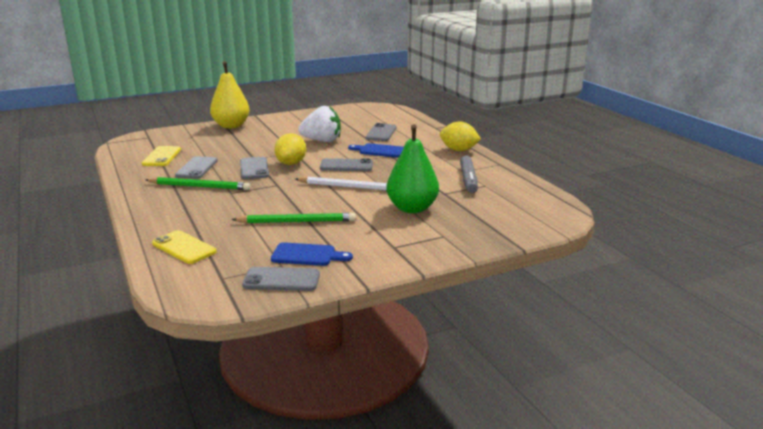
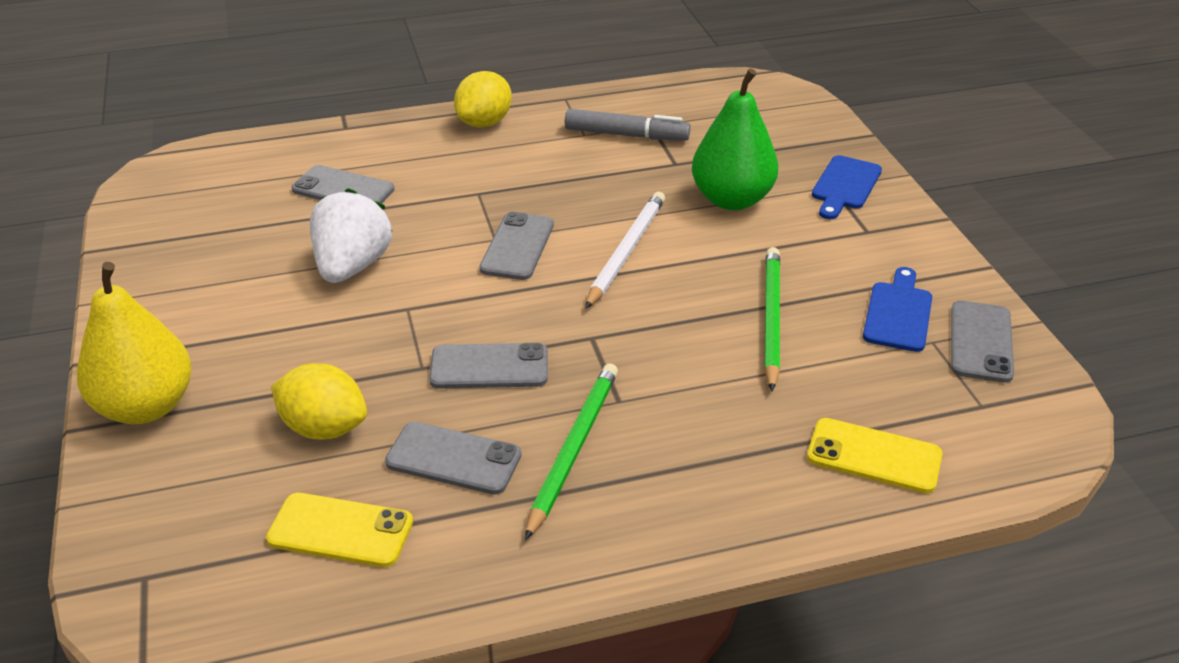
camera: 80 degrees left, 15 degrees up
yellow phone [152,230,217,264] -> yellow phone turned 60 degrees clockwise [807,418,942,493]
yellow lemon [274,133,306,165] -> yellow lemon moved to [271,363,367,440]
blue cutting board [348,143,404,157] -> blue cutting board moved to [812,155,882,219]

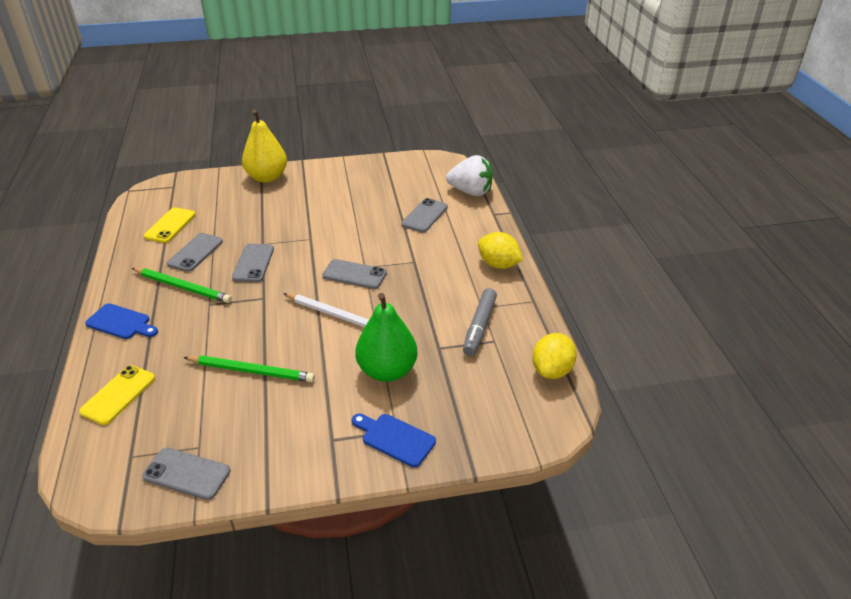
camera: 95 degrees right, 0 degrees up
yellow lemon [271,363,367,440] -> yellow lemon moved to [532,333,577,379]
white strawberry [310,188,393,283] -> white strawberry moved to [446,155,493,196]
blue cutting board [863,267,932,352] -> blue cutting board moved to [85,304,158,339]

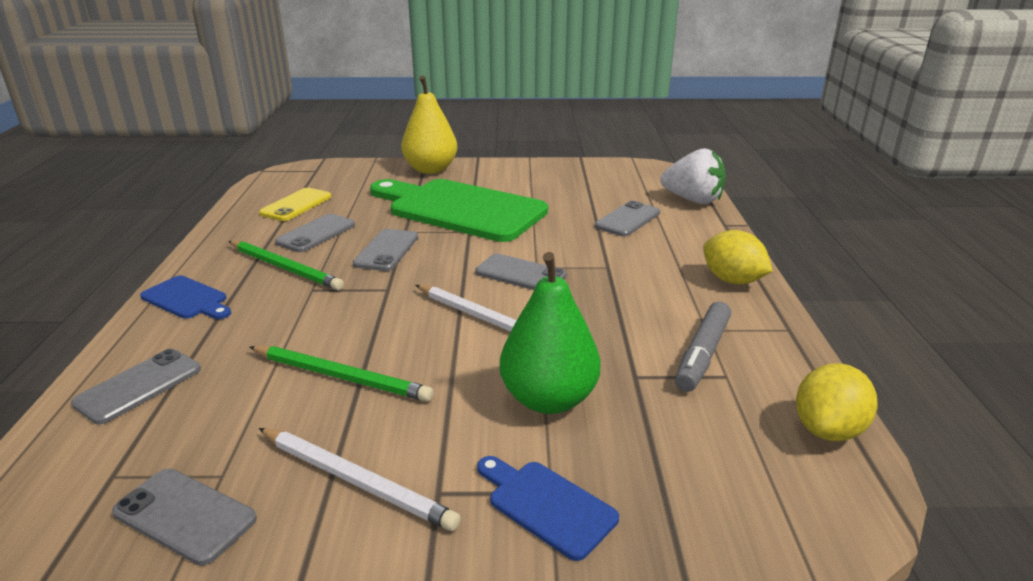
camera: 10 degrees right, 10 degrees down
yellow phone [79,365,155,425] -> grey phone [71,349,201,424]
none -> white pencil [259,428,461,531]
none -> green cutting board [370,179,548,242]

